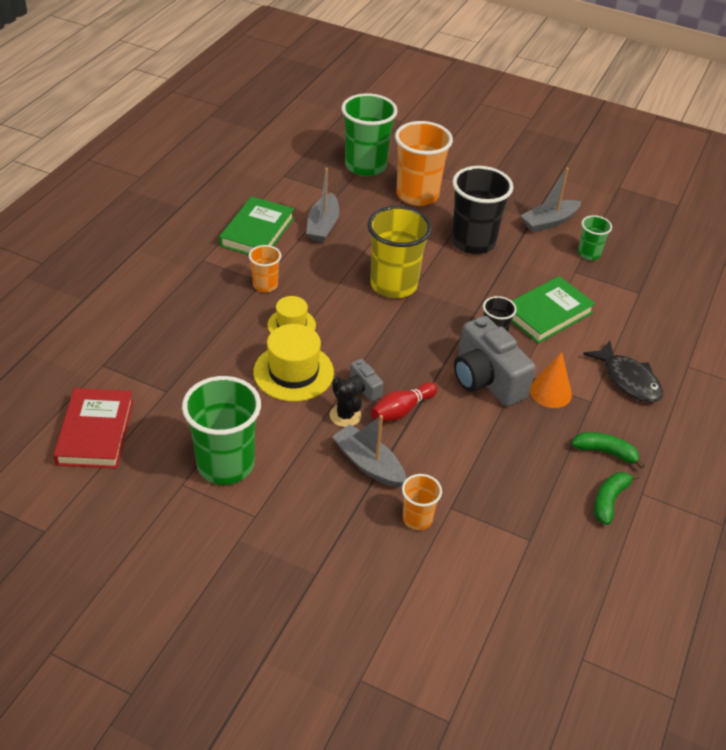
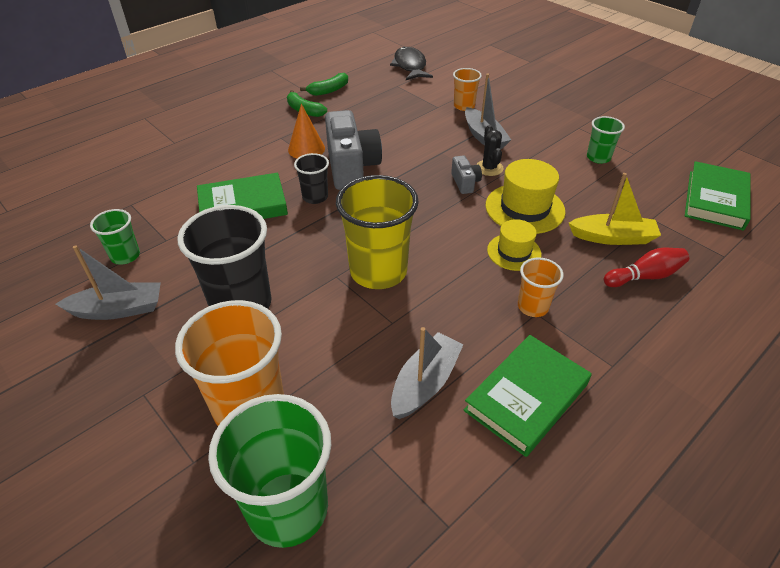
camera: 155 degrees left, 0 degrees up
red book [53,388,134,469] -> green book [685,161,751,231]
green cup [182,376,261,485] -> green cup [587,116,625,164], size x0.51
red bowling pin [371,382,437,421] -> red bowling pin moved to [604,248,689,287]
black fish [583,341,663,403] -> black fish moved to [390,46,433,80]
none -> yellow boat [569,173,661,245]

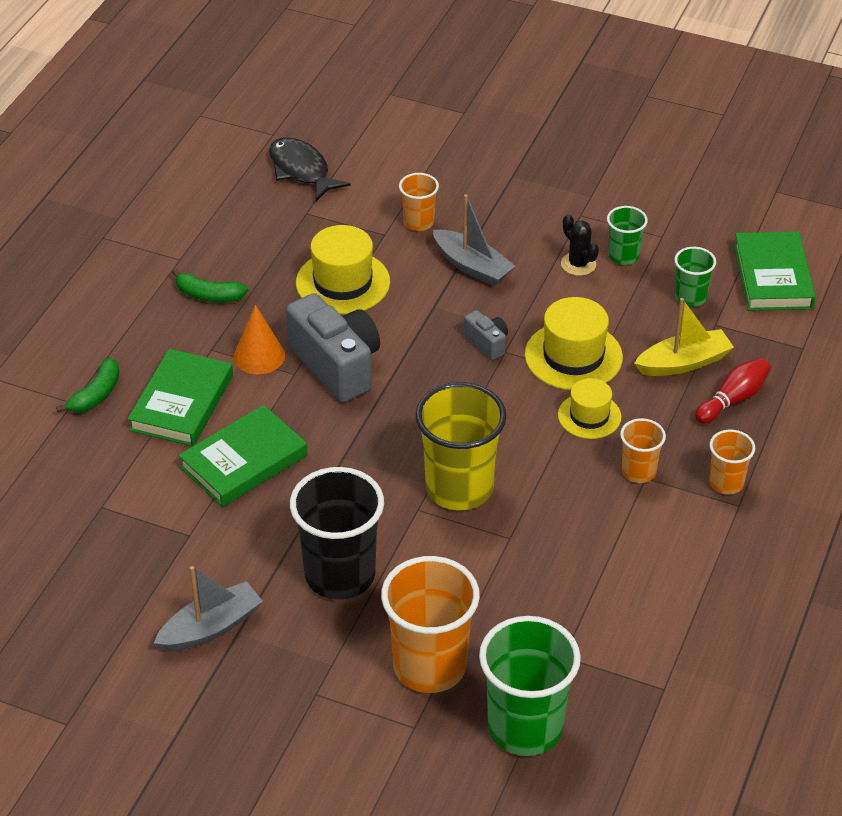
camera: 25 degrees left, 0 degrees up
green cup [90,209,140,265] -> green cup moved to [674,247,716,307]
black cup [294,153,329,204] -> none
green banana [300,73,348,96] -> green banana moved to [56,357,119,413]
grey boat [391,327,464,419] -> none
green book [464,335,592,457] -> green book moved to [128,349,233,446]
black cactus [476,125,504,176] -> black cactus moved to [561,214,599,276]
none -> yellow hat [296,225,390,315]
none -> orange cup [709,430,755,495]

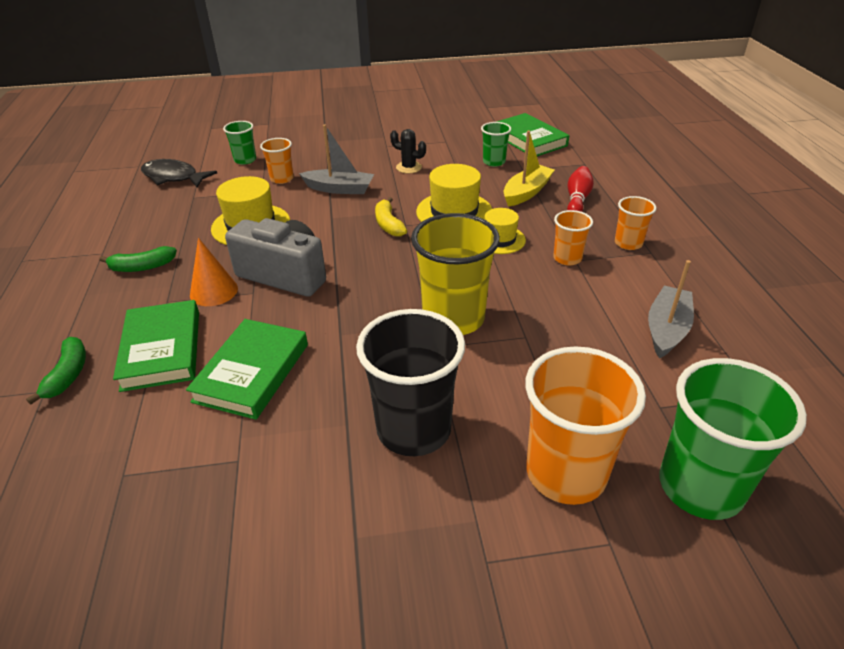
camera: 30 degrees left, 5 degrees down
grey boat [154,566,263,652] -> grey boat moved to [648,260,694,358]
grey camera [464,310,508,360] -> yellow banana [375,197,407,236]
green cup [607,206,648,265] -> green cup moved to [223,121,256,165]

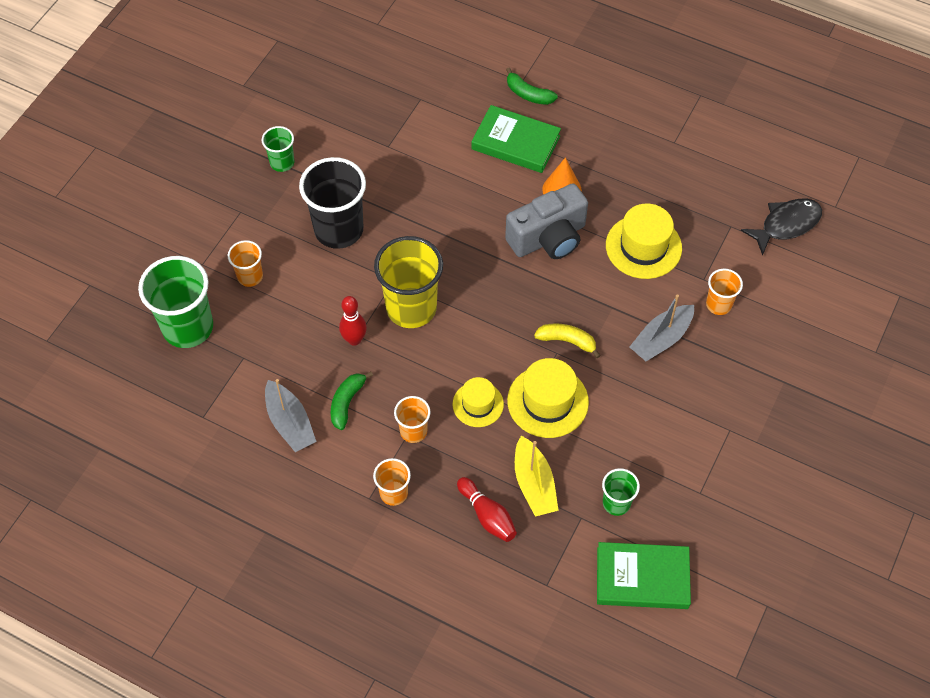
camera: 125 degrees right, 20 degrees up
green banana [100,246,177,272] -> green banana moved to [331,372,373,430]
green book [186,319,308,420] -> none
green cup [223,121,256,165] -> green cup moved to [262,126,294,172]
black cactus [390,129,426,174] -> none
orange cup [525,346,646,505] -> orange cup [228,240,263,287], size x0.51
none -> red bowling pin [339,296,367,346]

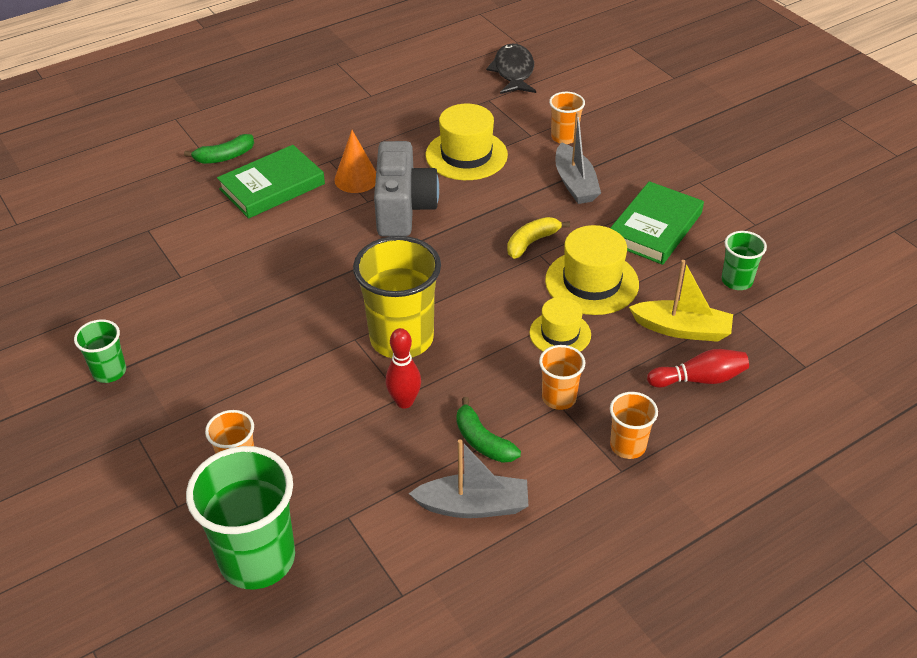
camera: 60 degrees left, 15 degrees down
black cup [299,157,366,249] -> none
green book [597,542,691,609] -> green book moved to [611,181,704,265]

